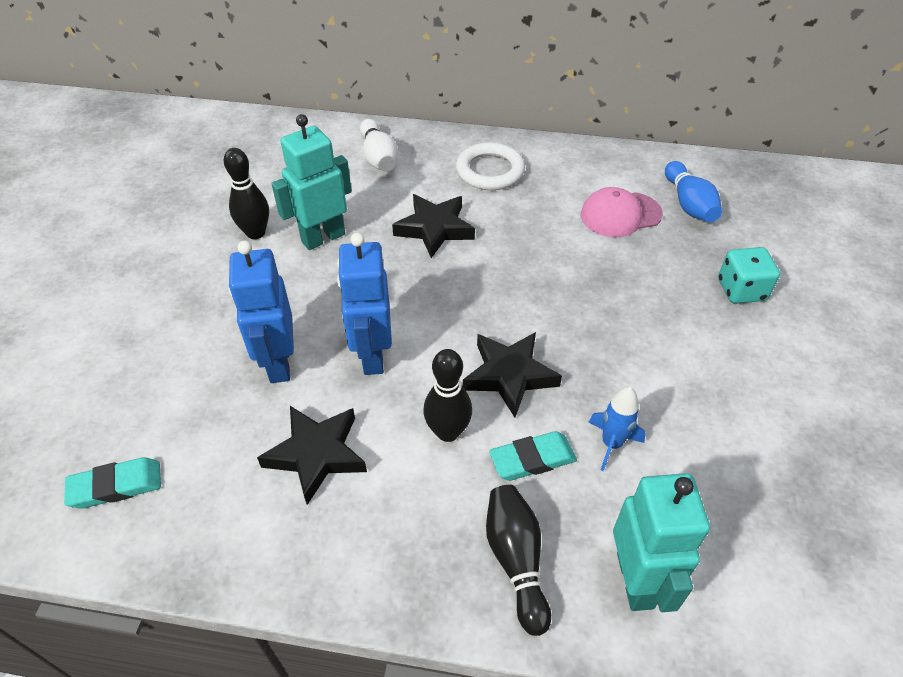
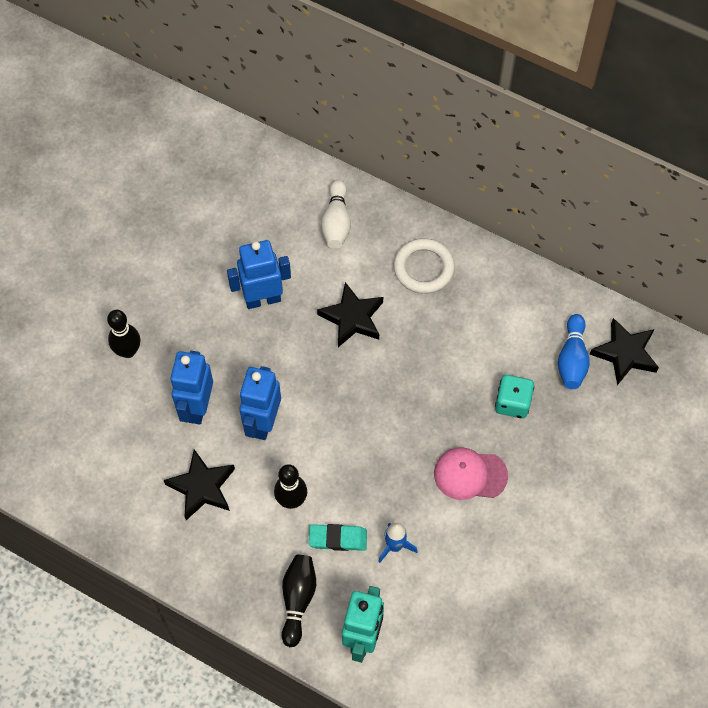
camera: 20 degrees right, 15 degrees up
turquoise eraser [64,457,161,509] -> none
black bowling pin [224,148,269,239] -> black bowling pin moved to [107,310,140,358]
turquoise robot [271,114,352,250] -> blue robot [227,240,291,309]
black star [463,332,562,417] -> black star moved to [590,318,659,385]
pink cap [581,187,663,237] -> pink cap moved to [434,447,508,500]
turquoise dice [718,247,780,304] -> turquoise dice moved to [495,375,534,419]

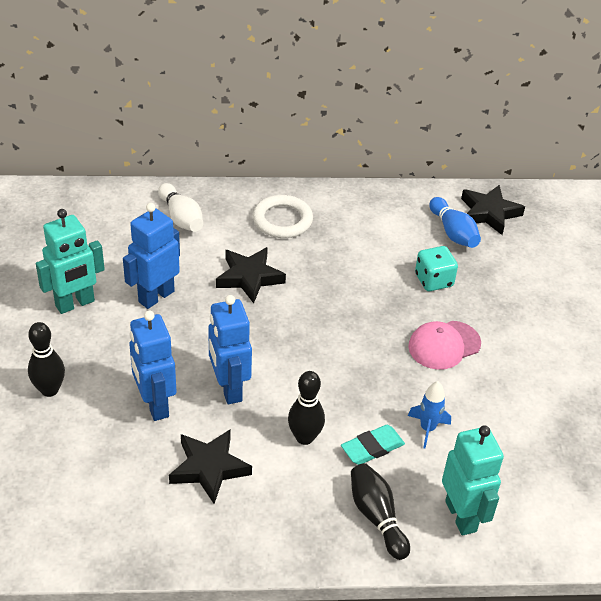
camera: 35 degrees left, 20 degrees down
none -> turquoise robot [36,209,105,314]

